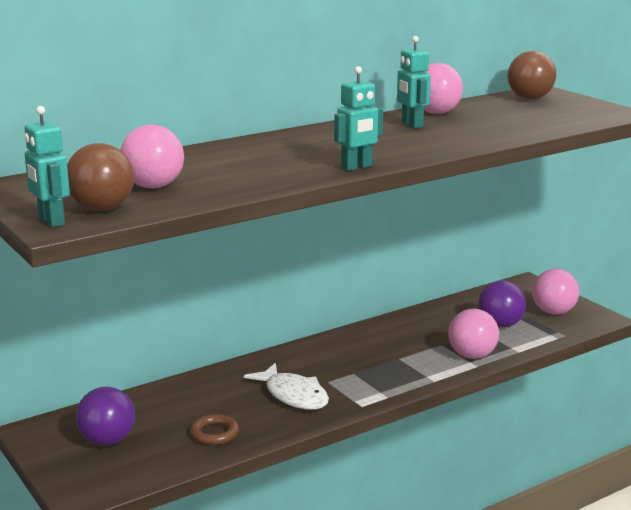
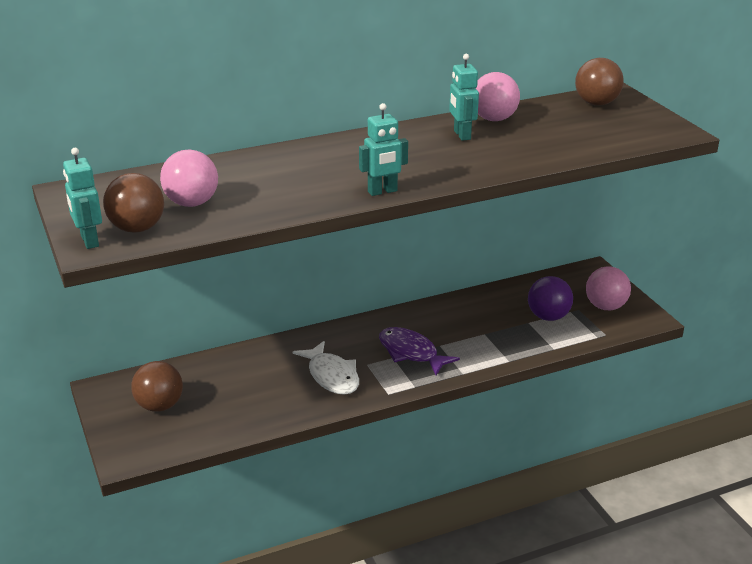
camera: 10 degrees right, 10 degrees up
purple ball [76,387,135,446] -> brown ball [131,361,183,412]
brown ring [190,414,239,445] -> none
pink ball [448,309,499,359] -> none
none -> purple fish [379,327,460,375]

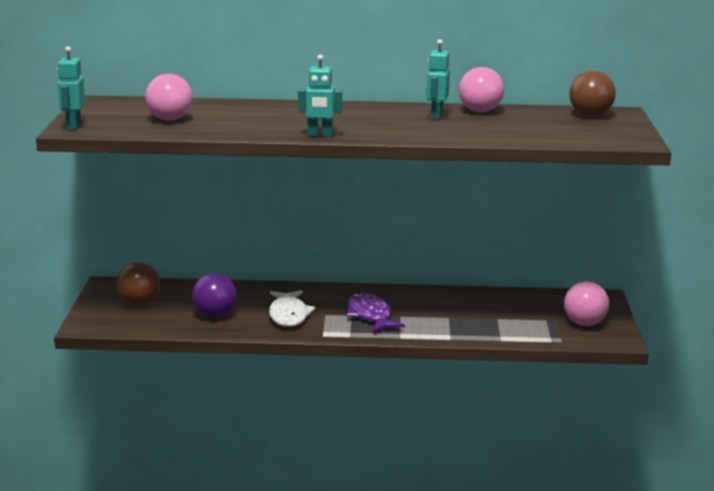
camera: 25 degrees right, 10 degrees down
brown ball [103,173,164,233] -> none
purple ball [528,276,573,321] -> purple ball moved to [192,273,237,317]

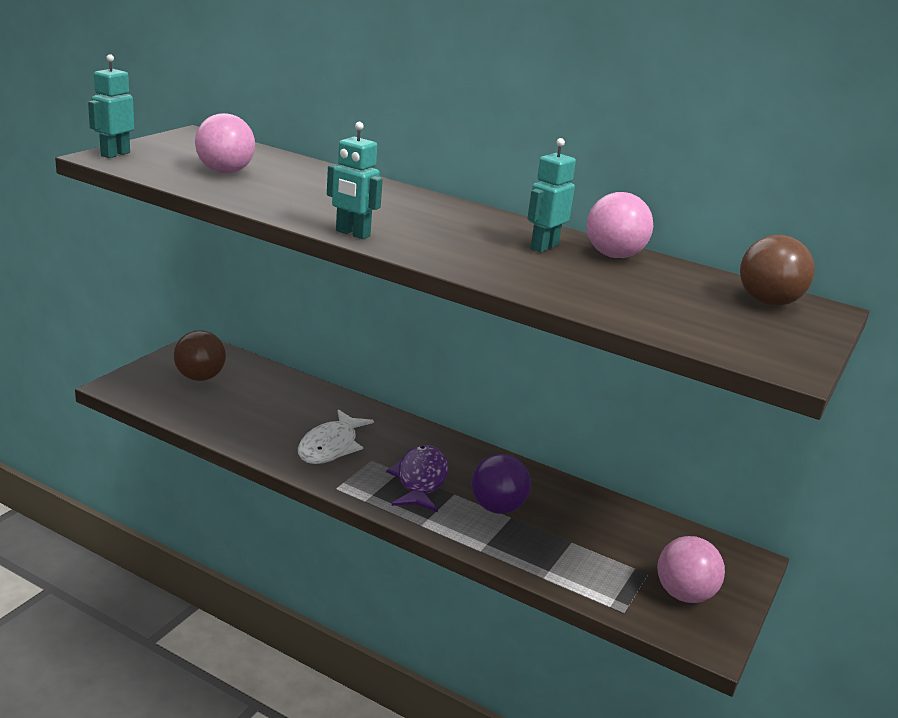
camera: 25 degrees right, 5 degrees up
purple ball [192,273,237,317] -> purple ball moved to [471,454,531,514]

